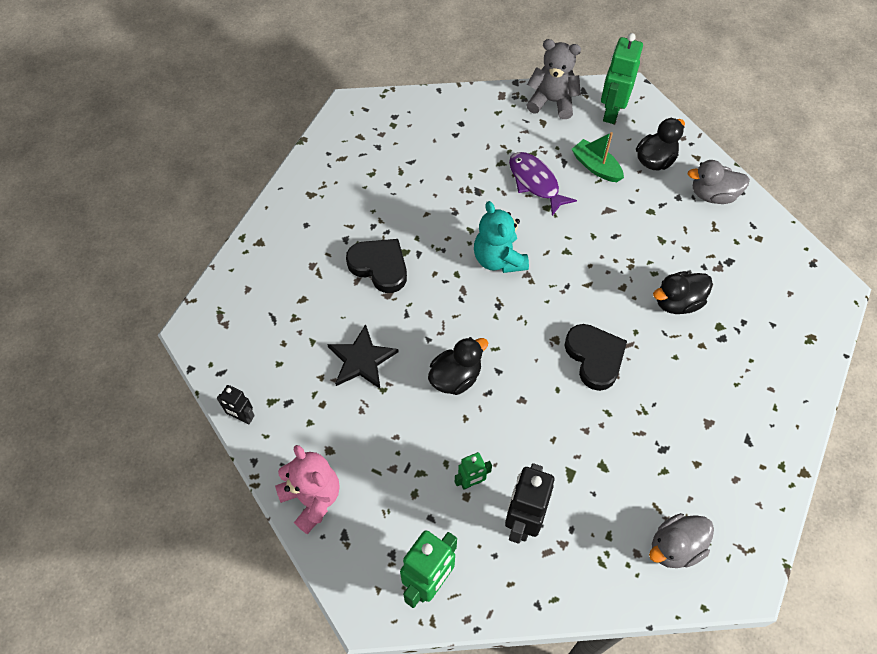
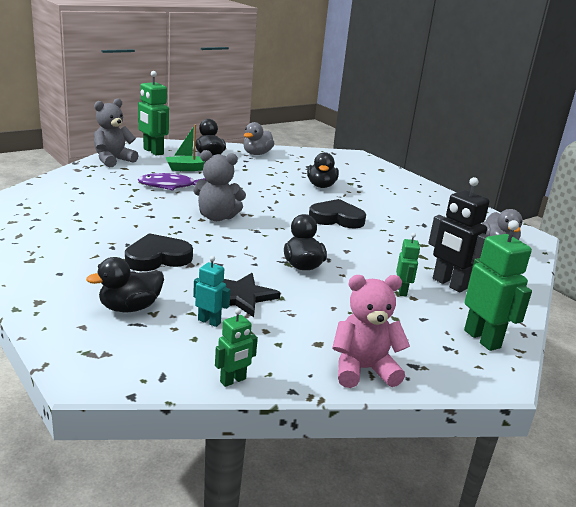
camera: 65 degrees left, 35 degrees down
black robot [217,385,255,424] -> green robot [215,308,258,387]
turquoise teddy bear [474,201,529,273] -> grey teddy bear [193,150,246,221]
none -> black duck [86,257,164,312]
none -> turquoise robot [193,256,231,327]

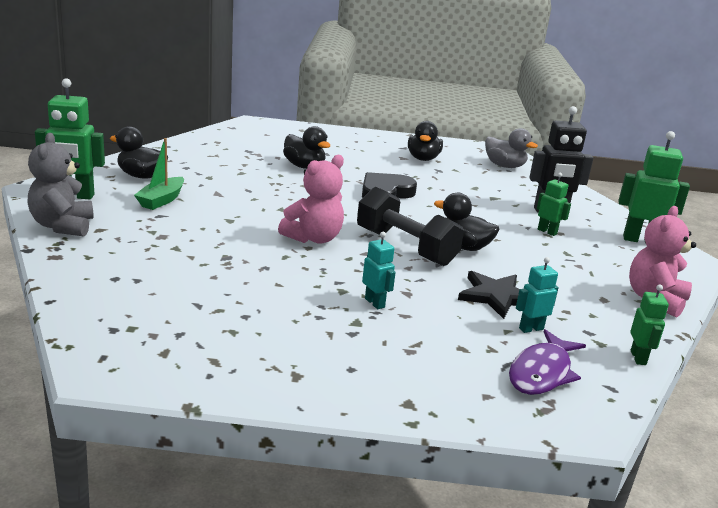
camera: 50 degrees left, 0 degrees up
black duck [86,257,164,312] -> black duck moved to [408,121,443,161]
black heart [125,233,193,271] -> turquoise robot [362,232,396,309]
purple fish [138,173,207,191] -> purple fish moved to [509,329,586,395]
grey teddy bear [193,150,246,221] -> pink teddy bear [278,155,344,244]
grey duck [243,122,275,155] -> none
none -> black dumbbell [357,187,464,266]

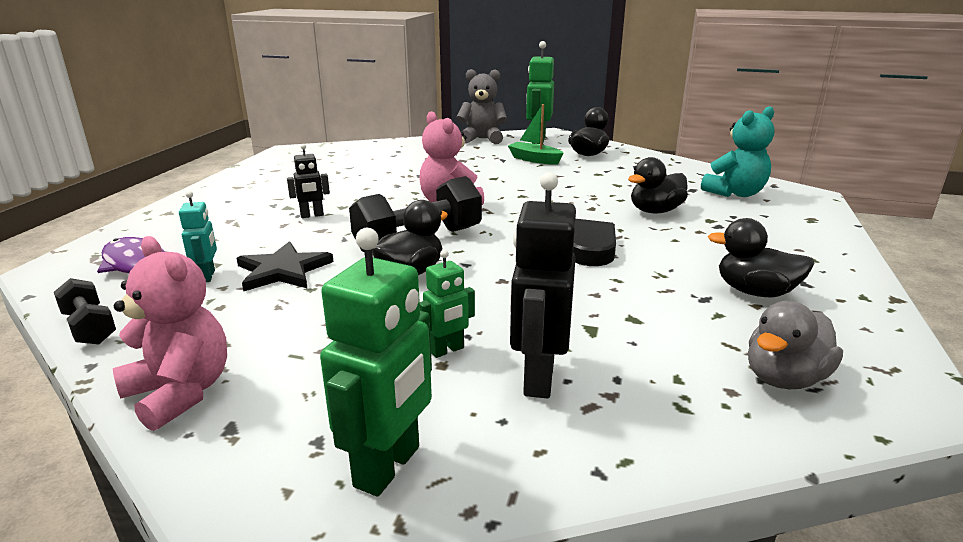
camera: 105 degrees right, 0 degrees up
turquoise robot [362,232,396,309] -> black robot [287,144,330,218]
green robot [630,284,669,365] -> black dumbbell [54,278,116,345]
none -> turquoise teddy bear [701,106,774,197]

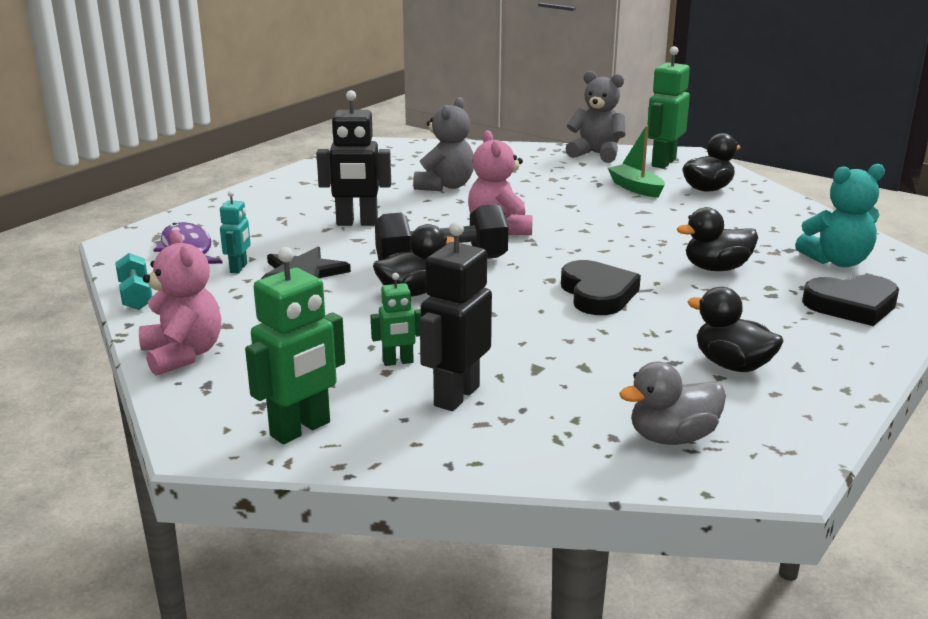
camera: 20 degrees right, 0 degrees up
black dumbbell [54,278,116,345] -> turquoise dumbbell [115,253,152,310]
black robot [287,144,330,218] -> black robot [316,90,391,226], size x1.81
none -> grey teddy bear [413,97,474,191]
none -> black heart [802,275,899,326]

